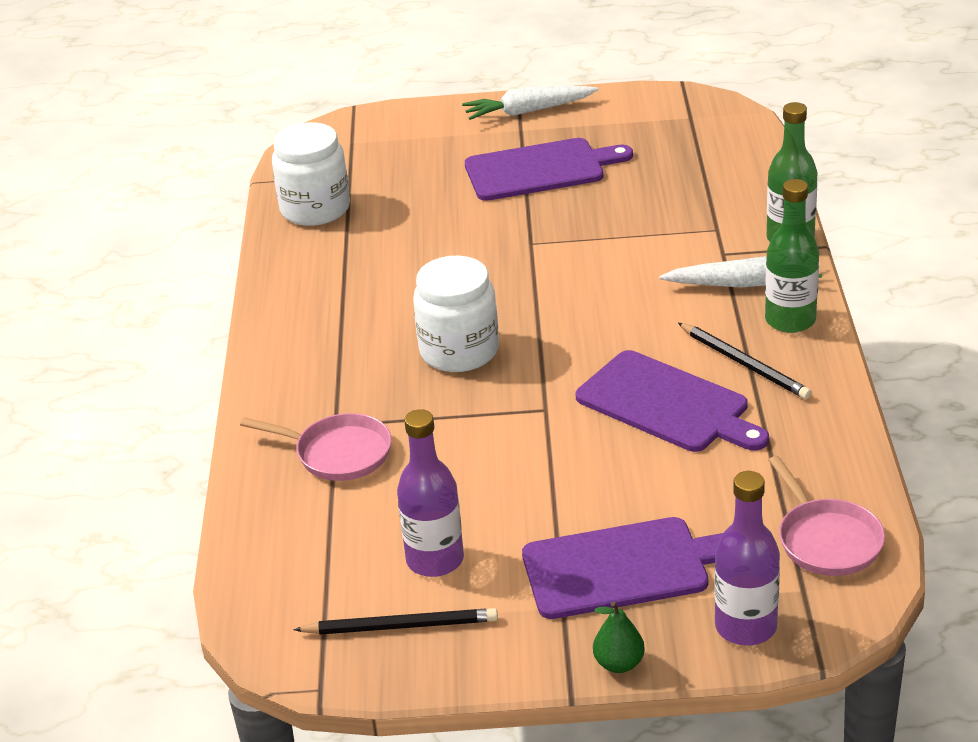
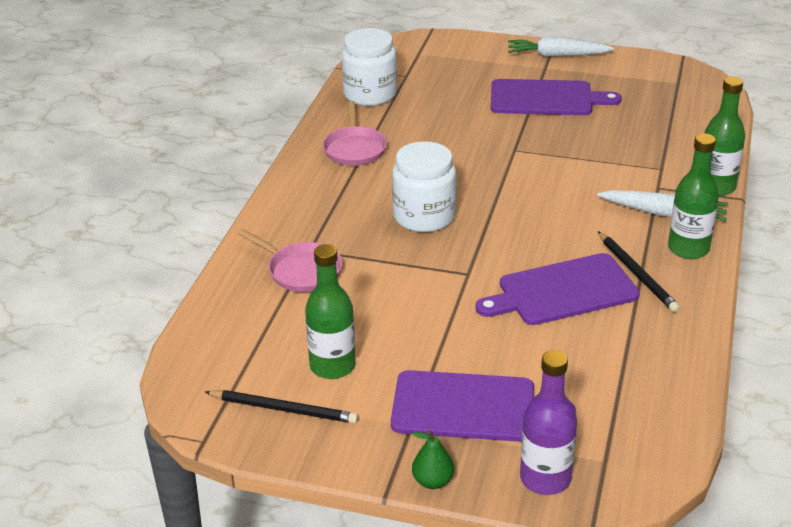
camera: 15 degrees right, 0 degrees up
purple bottle [397,409,464,577] -> green bottle [305,244,356,379]
purple cutting board [576,350,769,452] -> purple cutting board turned 105 degrees clockwise [475,253,640,325]
pink pan [769,456,885,576] -> pink pan moved to [323,101,387,166]

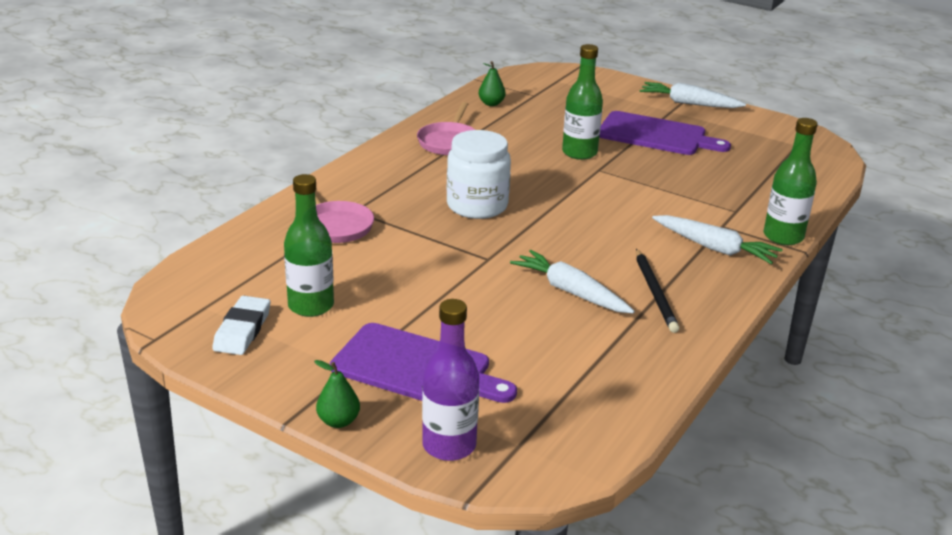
camera: 15 degrees right, 5 degrees down
black pencil [205,390,358,424] -> white eraser [212,296,270,355]
white jar [341,28,397,106] -> green pear [479,61,505,106]
purple cutting board [475,253,640,325] -> white carrot [510,250,635,313]
green bottle [668,133,719,259] -> green bottle moved to [562,44,603,160]

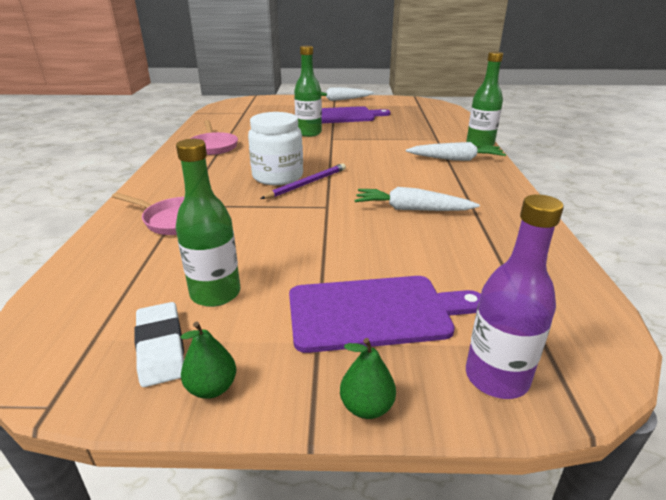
camera: 30 degrees left, 0 degrees up
green pear [479,61,505,106] -> green pear moved to [180,322,236,399]
black pencil [636,249,679,333] -> none
none -> purple pencil [260,163,346,199]

